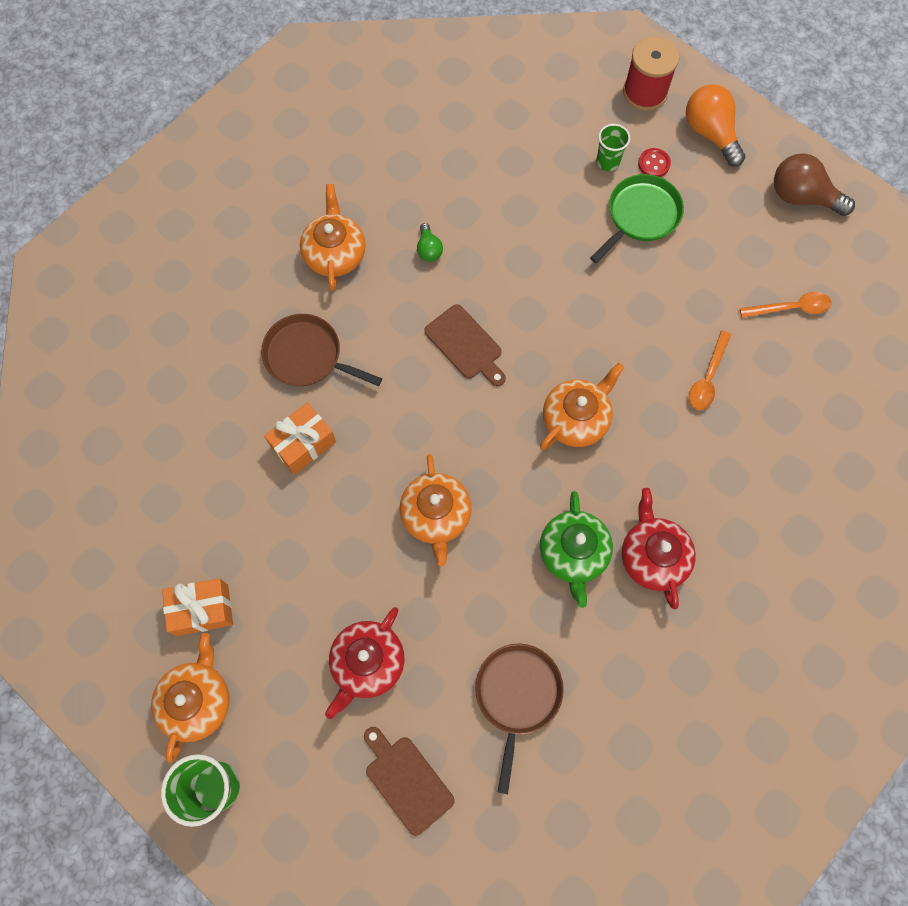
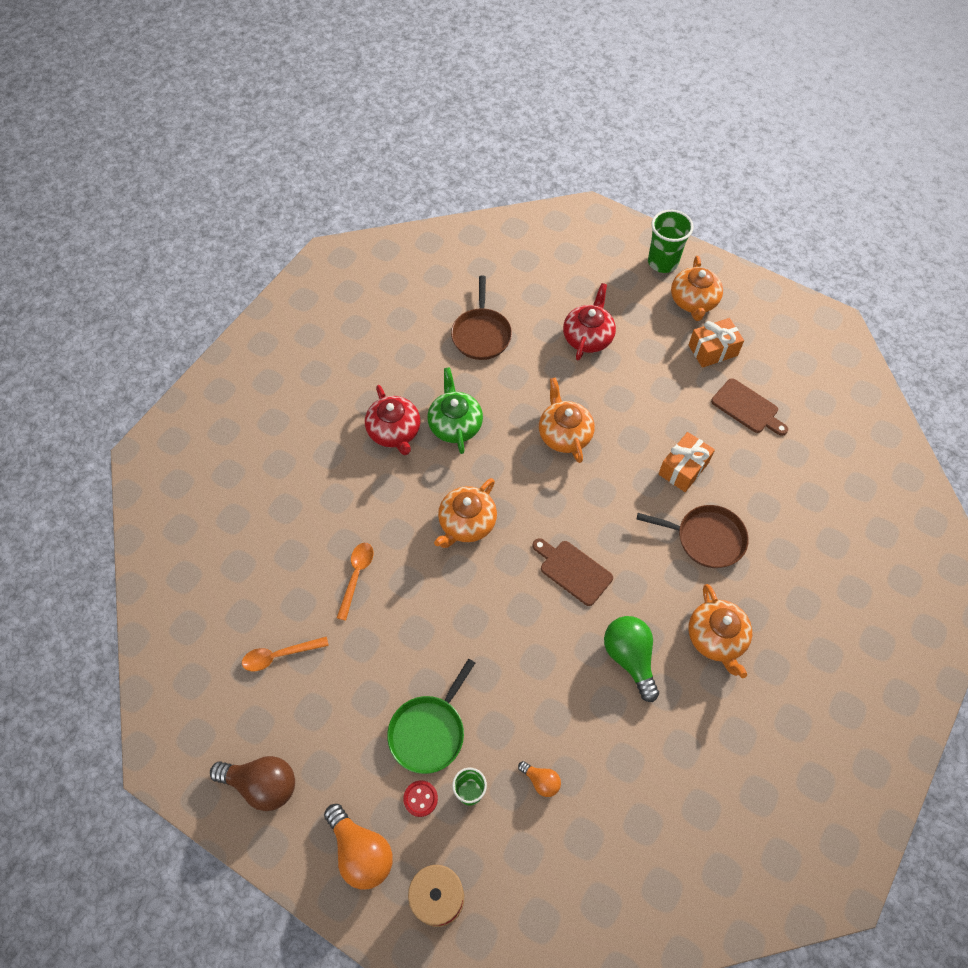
camera: 170 degrees right, 10 degrees down
brown cutting board [364,727,455,836] -> brown cutting board moved to [711,378,788,436]
green light bulb [417,223,443,262] -> green light bulb [604,616,659,702], size x1.90
none -> orange light bulb [518,761,561,797]

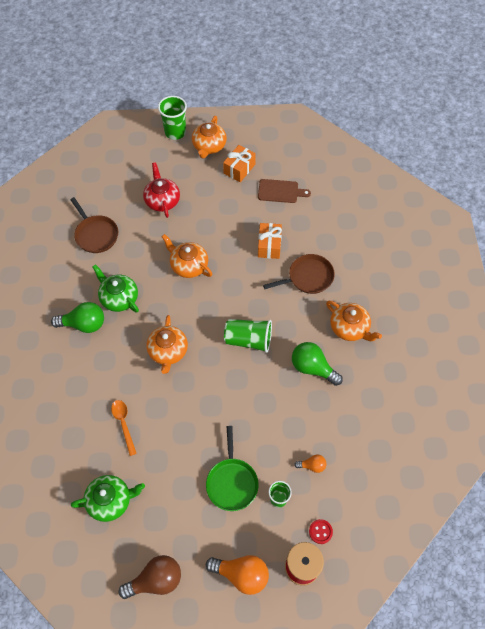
camera: 35 degrees left, 0 degrees up
orange spoon [242,636,329,672] -> green teapot [71,475,145,522]
red teapot [365,385,420,455] -> green light bulb [51,302,104,333]
red button [403,780,438,817] -> red button moved to [309,519,333,544]
brown cutting board [532,538,613,606] -> green cup [224,319,272,353]
orange teapot [671,256,723,321] -> orange teapot turned 45 degrees clockwise [192,116,227,159]

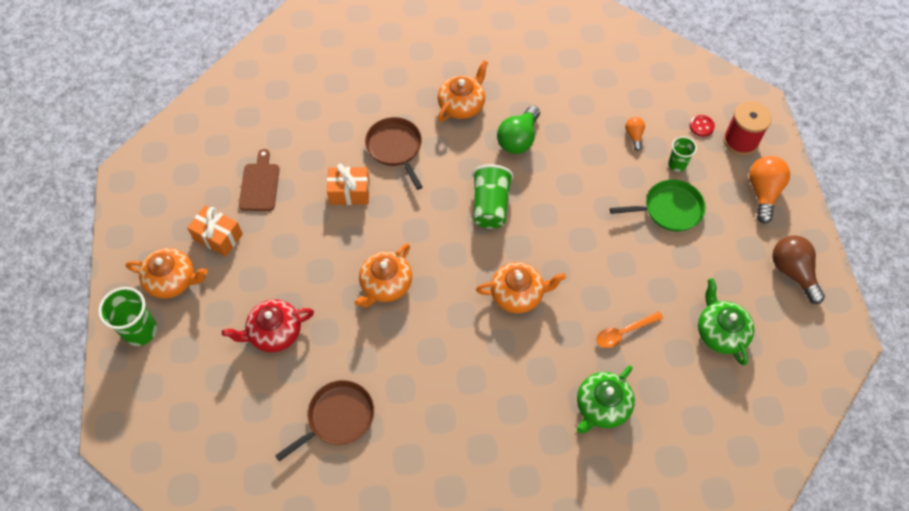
camera: 95 degrees left, 0 degrees up
green light bulb [51,302,104,333] -> none
green teapot [92,264,139,313] -> green teapot moved to [577,365,635,434]

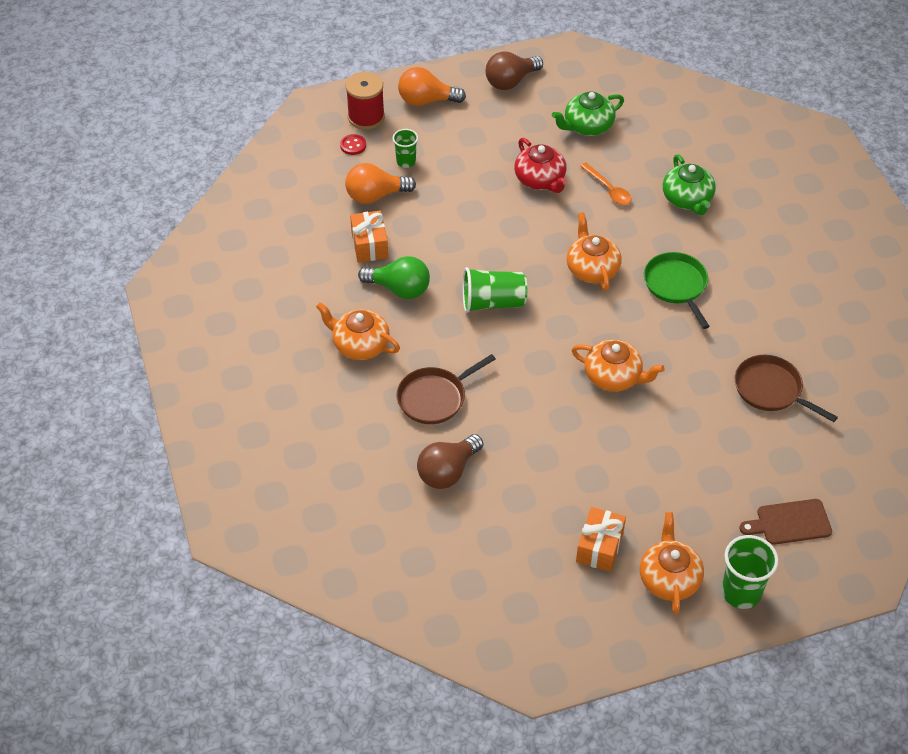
camera: 100 degrees left, 10 degrees down
red teapot [222,299,314,352] -> red teapot moved to [514,138,568,193]
brown cutting board [239,149,280,211] -> brown cutting board moved to [739,499,832,545]
orange gift [327,164,370,205] -> orange gift moved to [350,210,388,262]
green teapot [577,365,635,434] -> green teapot turned 45 degrees clockwise [663,154,716,215]
green pan [610,179,706,232] -> green pan moved to [644,252,710,329]
orange light bulb [625,117,645,151] -> orange light bulb [345,163,416,204], size x1.90
none -> brown light bulb [417,434,483,489]

